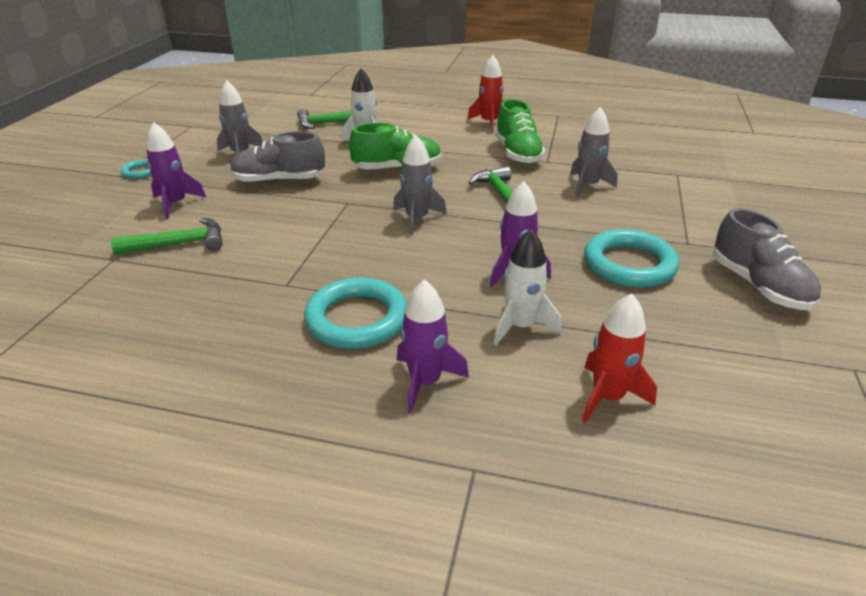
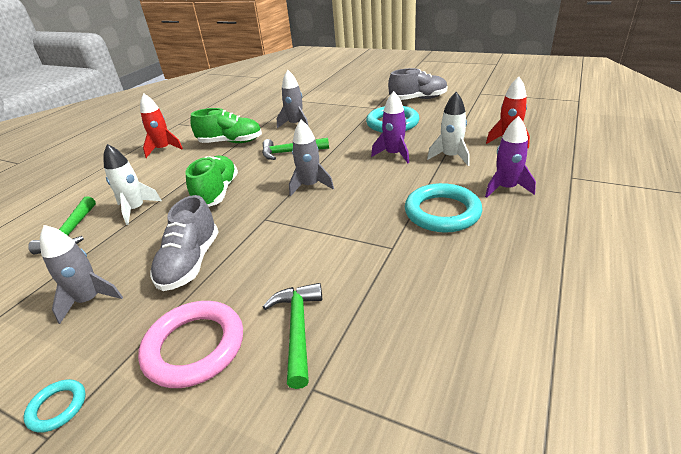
camera: 75 degrees left, 0 degrees up
purple rocket [146,123,206,219] -> pink ring [138,301,243,388]

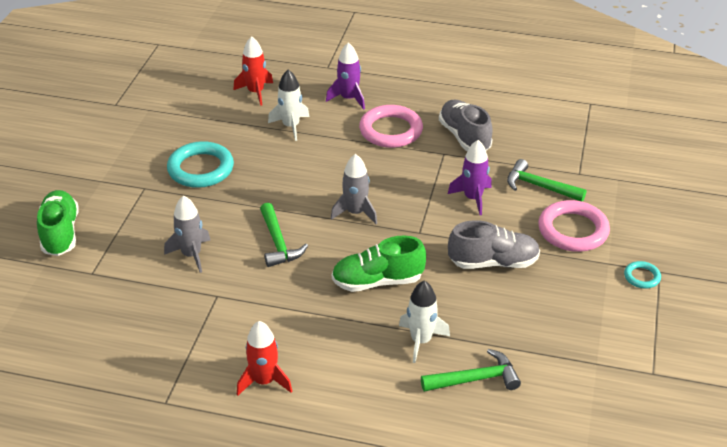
camera: 105 degrees left, 5 degrees up
grey rocket [40,225,123,324] -> none
green shoe [190,108,262,143] -> green shoe moved to [37,190,79,256]
green hammer [263,283,322,389] -> green hammer turned 45 degrees clockwise [507,159,586,202]
purple rocket [371,91,409,163] -> purple rocket moved to [448,140,492,215]
grey shoe [388,68,448,100] -> grey shoe moved to [439,99,492,151]
turquoise ring [405,183,482,233] -> pink ring [359,105,423,148]

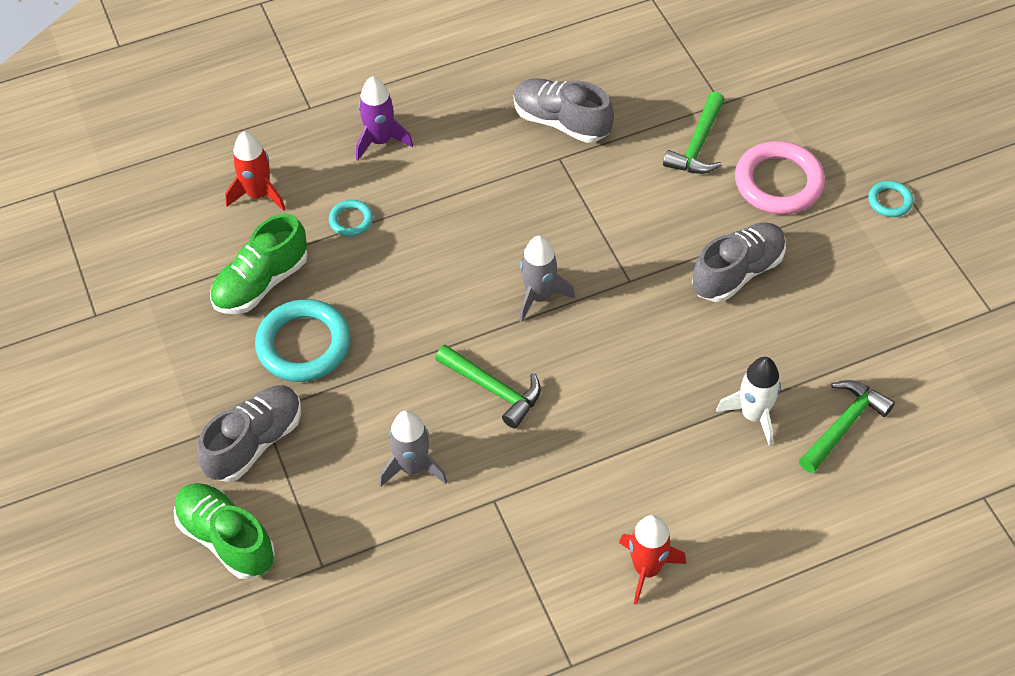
camera: 35 degrees left, 15 degrees up
white rocket [268,70,310,141] -> turquoise ring [329,200,373,237]
green shoe [332,235,426,292] -> green shoe moved to [210,214,308,314]
pink ring [359,105,423,148] -> none
purple rocket [448,140,492,215] -> none
green hammer [507,159,586,202] -> green hammer turned 60 degrees counterclockwise [663,92,725,174]
none -> grey shoe [197,385,301,482]

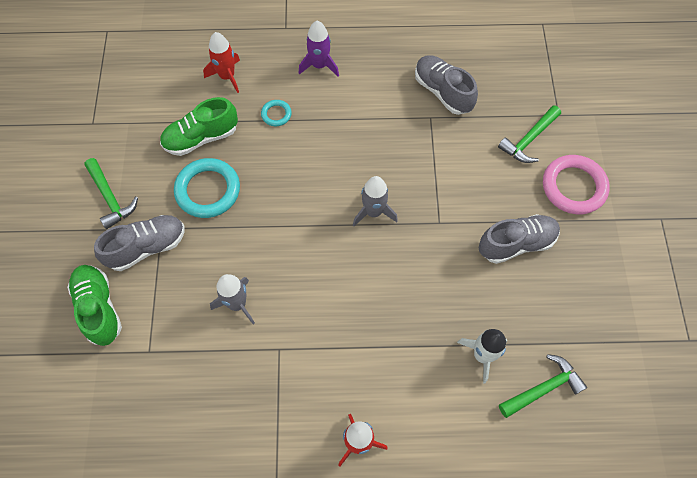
camera: 20 degrees right, 10 degrees up
green hammer [435,345,541,429] -> green hammer moved to [84,158,138,229]
turquoise ring [868,181,913,217] -> none

